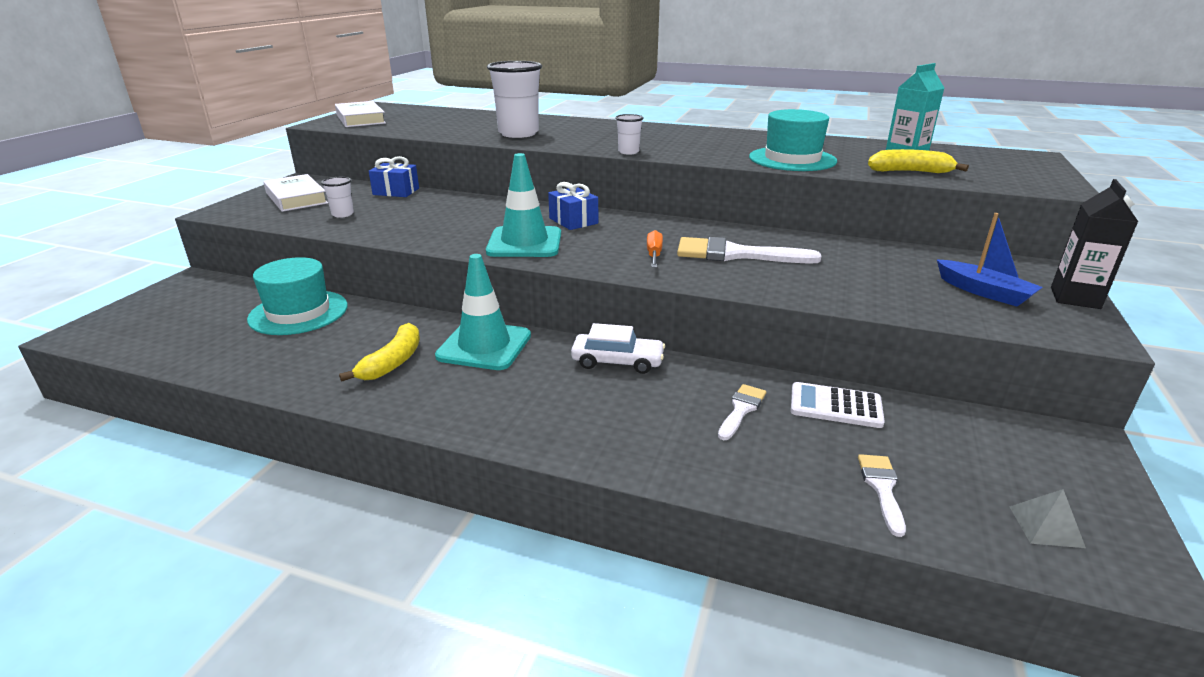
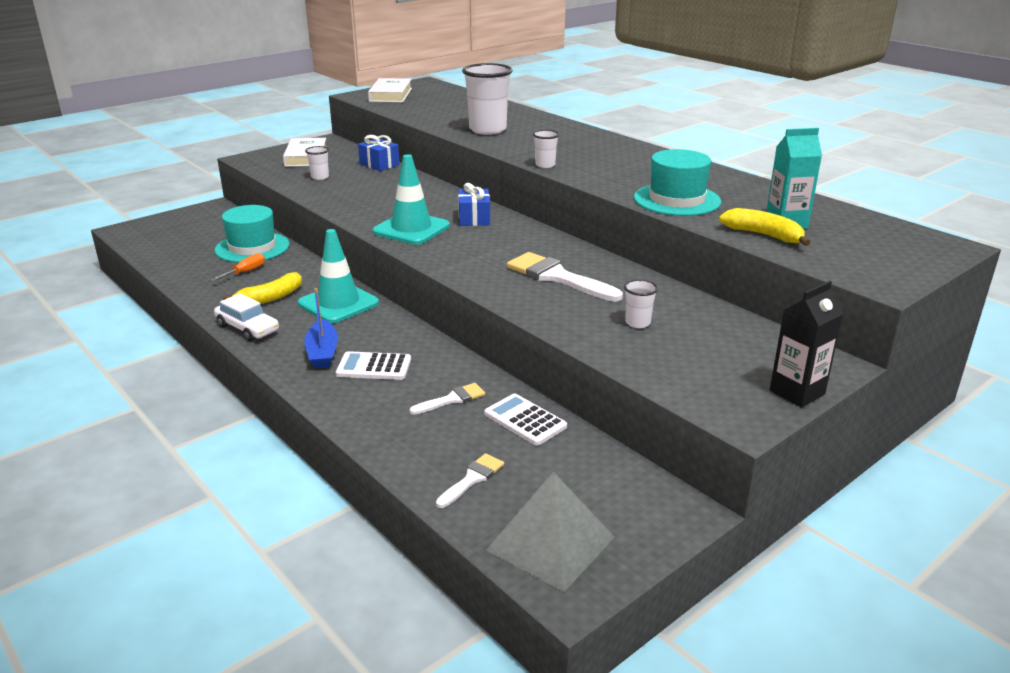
camera: 30 degrees right, 0 degrees up
white car [571,323,665,374] -> white car moved to [214,293,279,341]
orange screwdriver [647,230,663,268] -> orange screwdriver moved to [211,253,265,281]
blue boat [937,213,1043,307] -> blue boat moved to [305,288,338,368]
grey pyramid [1009,489,1086,548] -> grey pyramid [486,471,614,592], size x2.18
none -> white calculator [336,351,411,380]
none -> white cup [624,279,658,328]

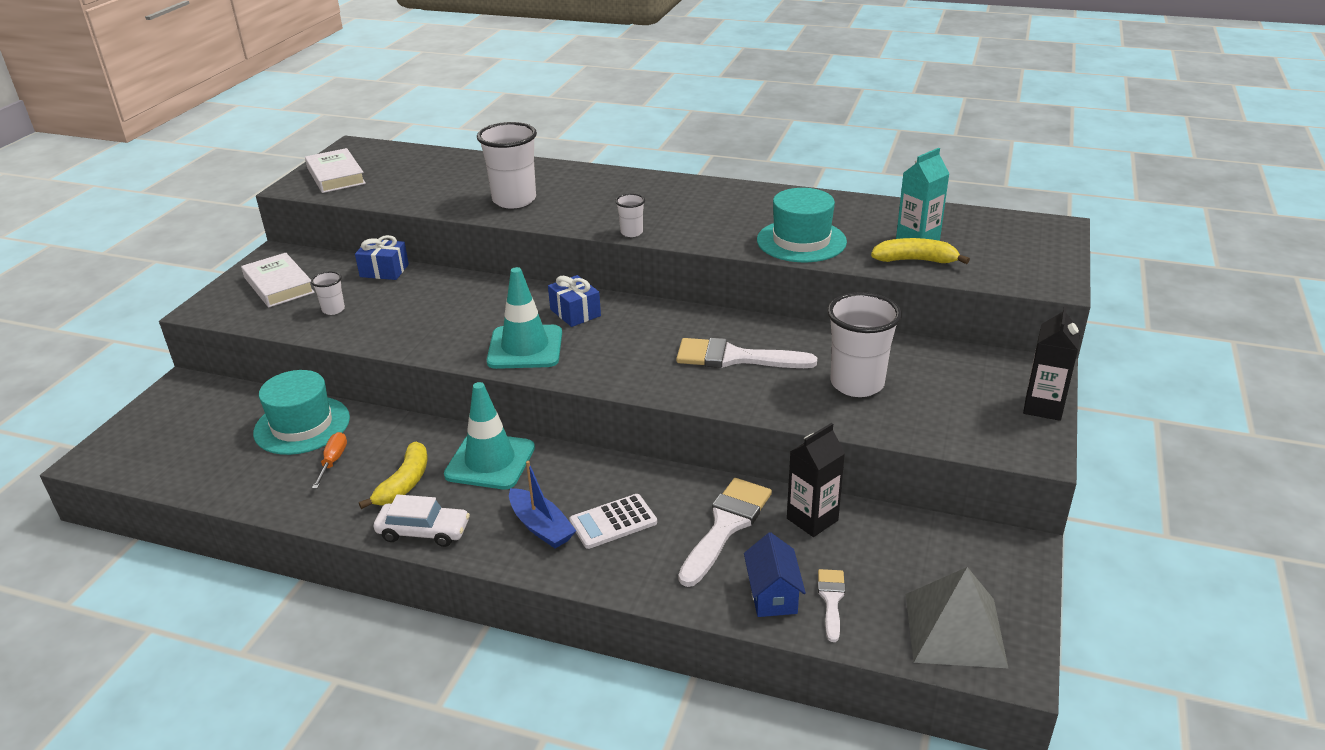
camera: 30 degrees left, 5 degrees up
white brush [409,383,485,415] -> white brush [678,478,772,587], size x1.83
white calculator [484,393,567,446] -> black carton [787,423,845,537]
white cup [624,279,658,328] -> white cup [827,292,902,397], size x2.09
none -> blue house [744,532,806,617]

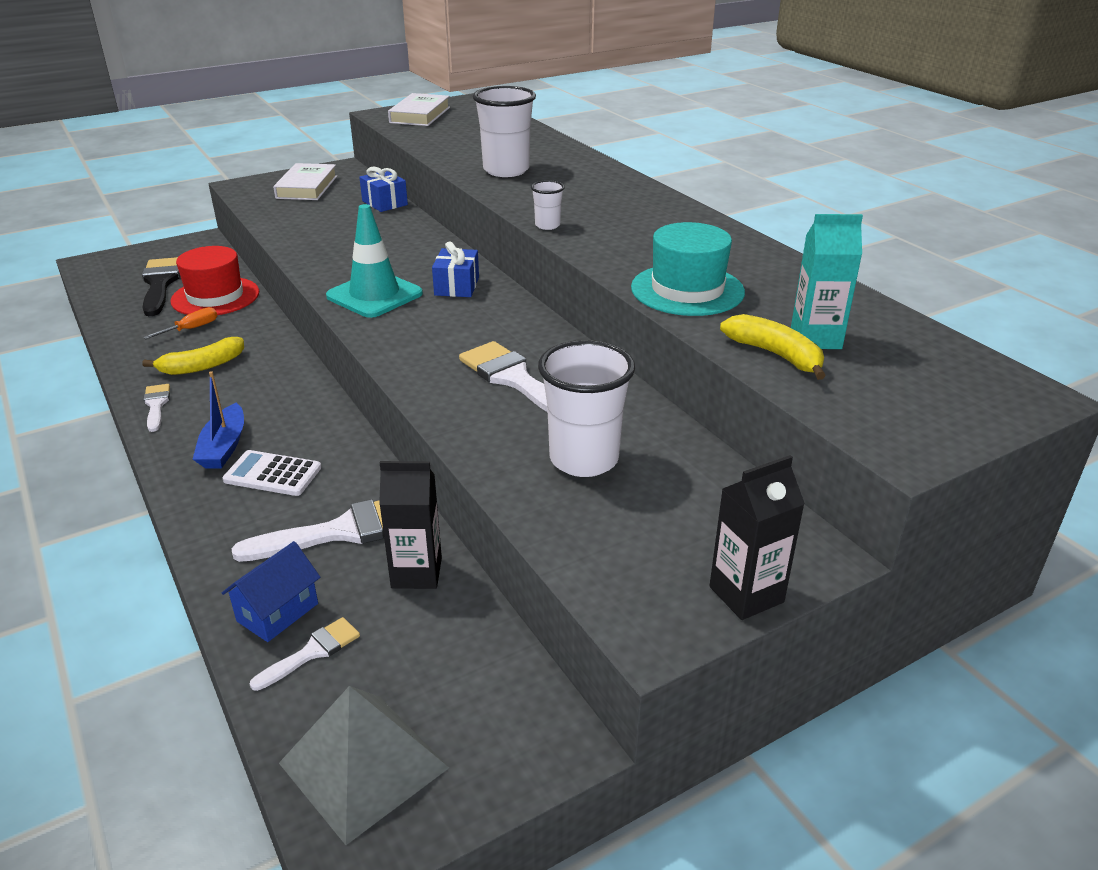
camera: 40 degrees right, 0 degrees up
turquoise hat [253,370,350,455] -> red hat [170,246,259,315]
white cup [311,271,345,315] -> none
white car [374,494,470,547] -> white brush [143,384,170,432]
turquoise traffic cone [444,382,535,489] -> none
none -> black brush [142,257,180,316]

